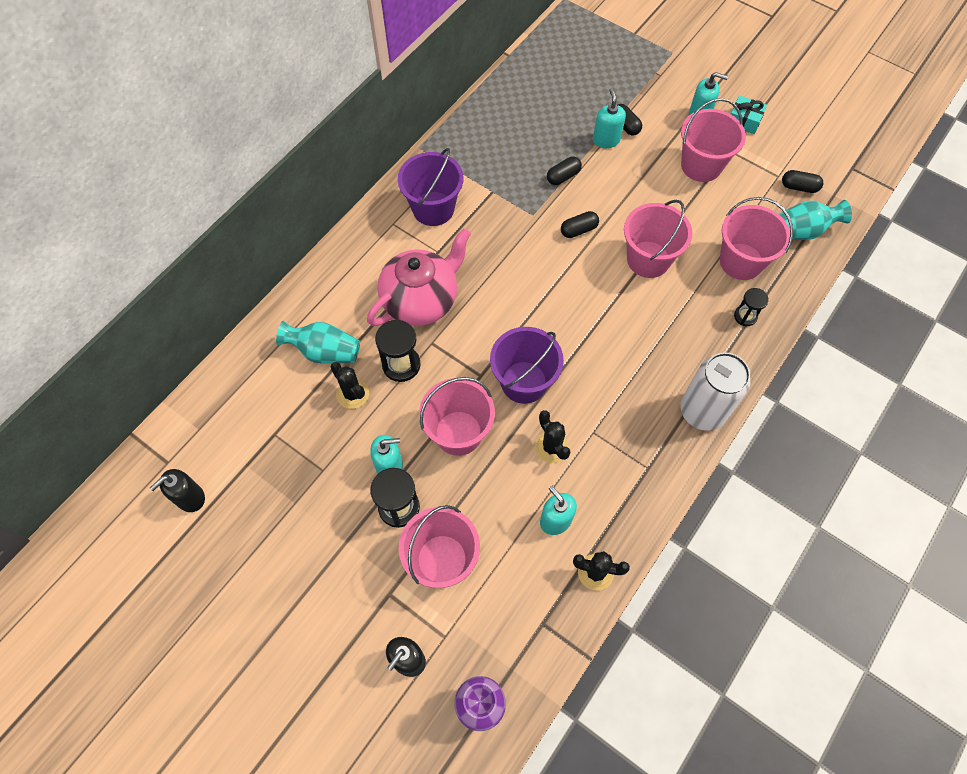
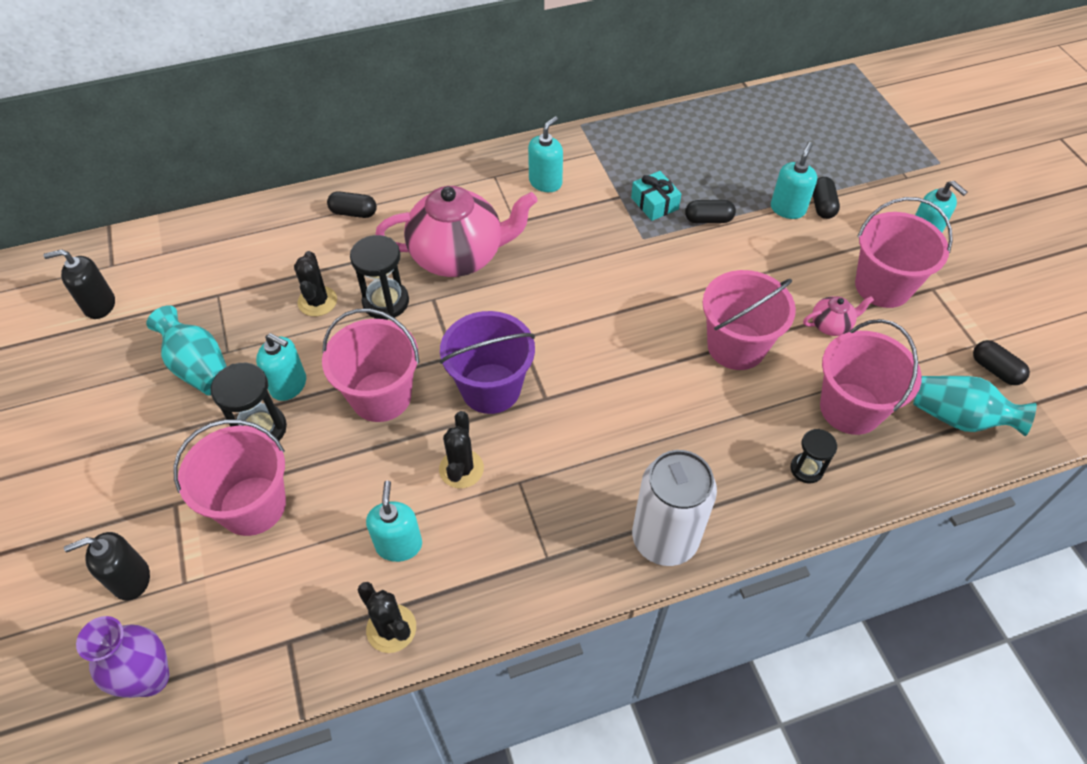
camera: 35 degrees right, 10 degrees down
turquoise vase [276,320,360,364] -> turquoise vase moved to [146,305,227,396]
purple bucket [398,148,464,226] -> turquoise soap dispenser [528,116,563,192]
black capsule [561,211,599,238] -> black capsule moved to [327,191,377,218]
turquoise gift [731,95,767,134] -> turquoise gift moved to [631,171,681,221]
none -> pink teapot [803,296,874,336]

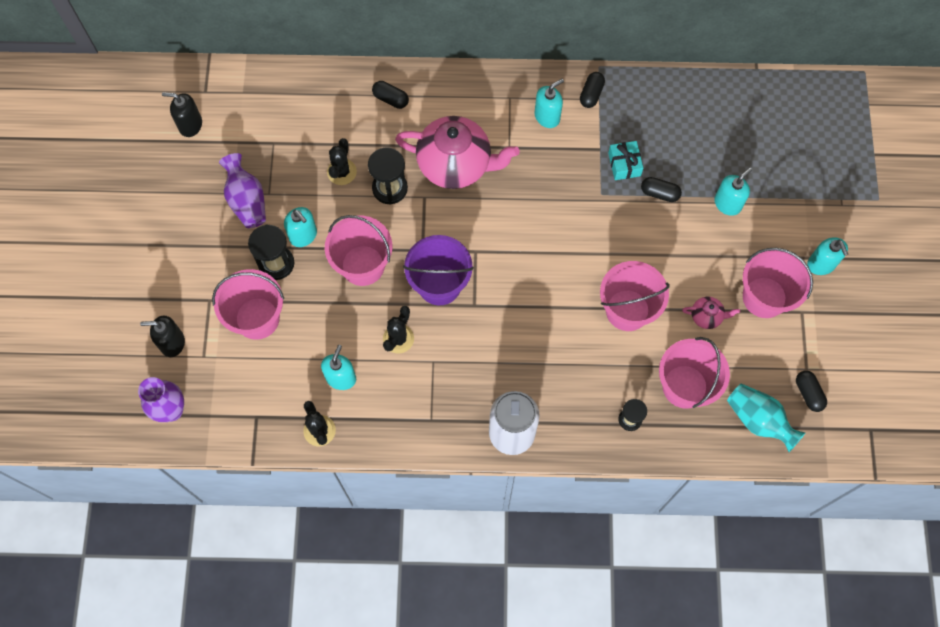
camera: 20 degrees right, 15 degrees up
turquoise vase [146,305,227,396] -> purple vase [219,153,266,228]
black capsule [813,177,840,219] -> black capsule moved to [580,72,605,108]

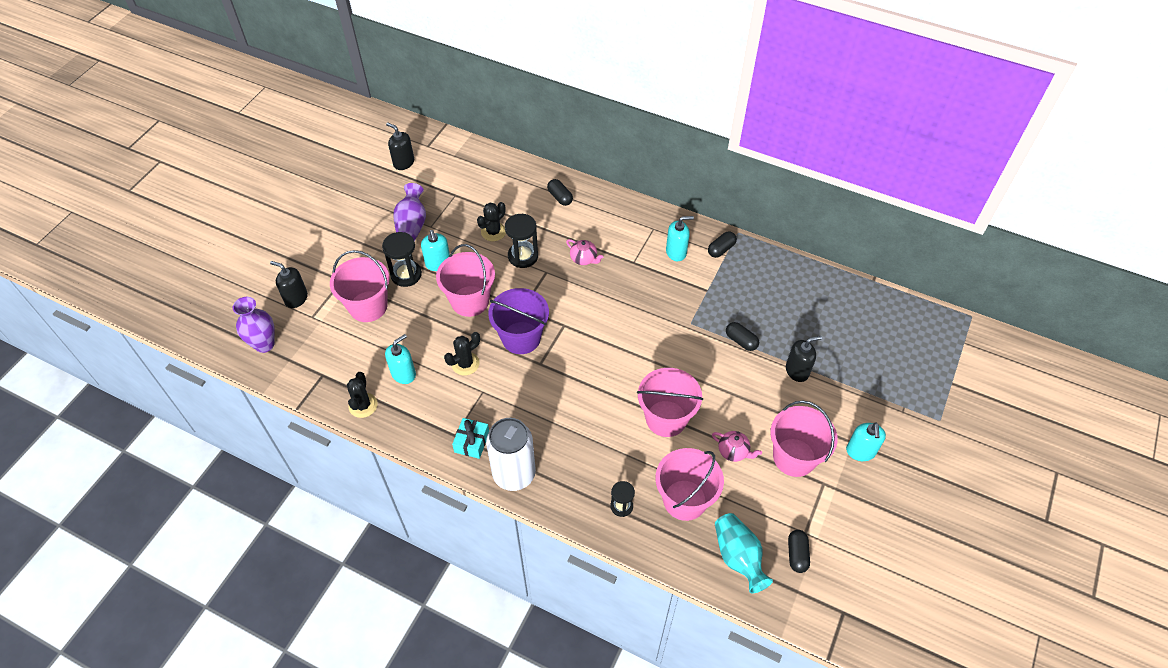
camera: 25 degrees right, 15 degrees down
pink teapot [395,116,520,189] -> pink teapot [566,239,603,265], size x0.43
turquoise gift [608,141,643,180] -> turquoise gift moved to [452,418,489,459]
turquoise soap dispenser [714,167,752,216] -> black soap dispenser [786,336,822,382]

